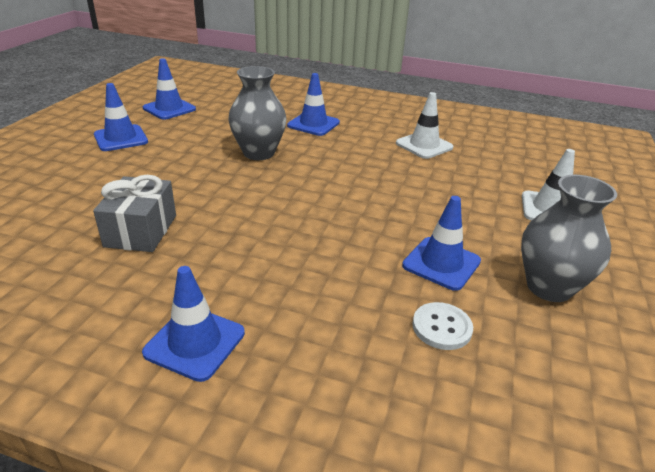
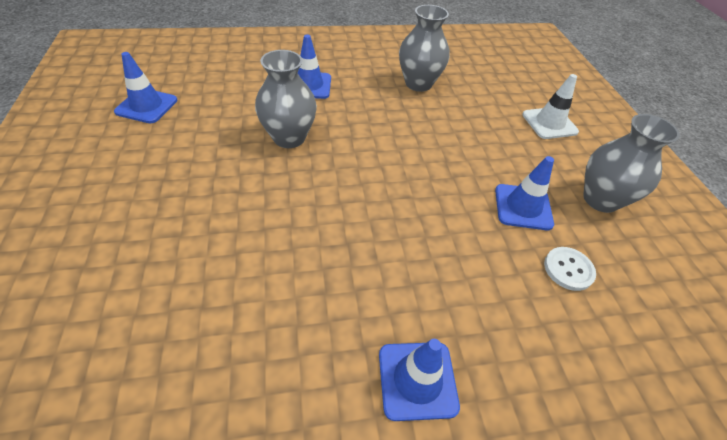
camera: 30 degrees left, 15 degrees up
grey gift [93,175,176,252] -> none
blue traffic cone [94,83,148,151] -> none
white traffic cone [396,92,453,159] -> grey vase [399,5,450,92]

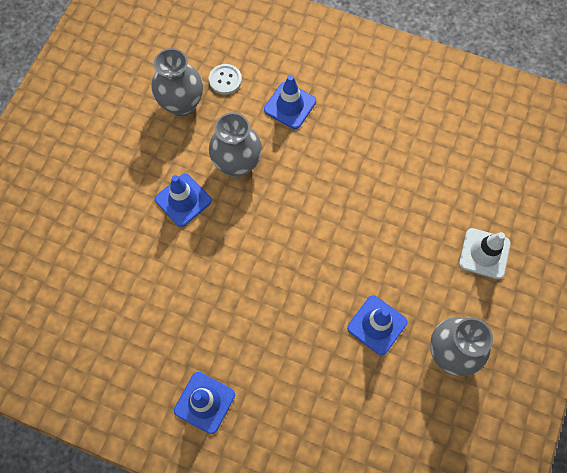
camera: 35 degrees right, 20 degrees up
blue traffic cone [114,52,177,123] -> blue traffic cone moved to [155,174,212,227]
grey vase [399,5,450,92] -> grey vase moved to [152,48,203,117]
white button [544,247,596,291] -> white button moved to [209,64,242,95]

